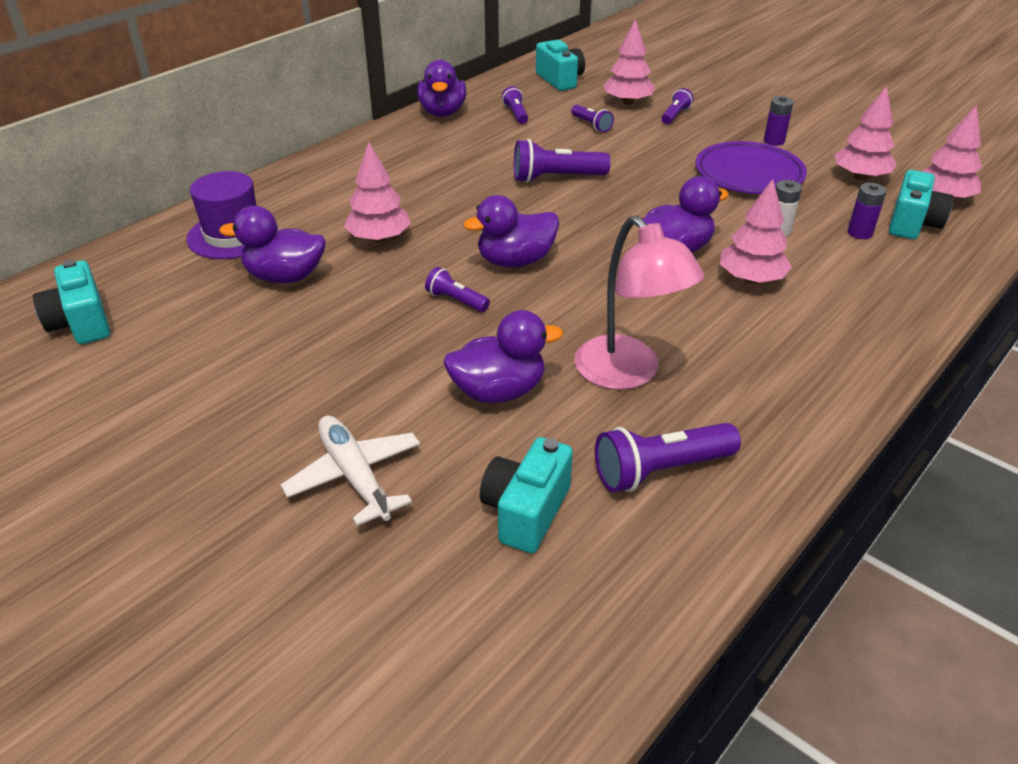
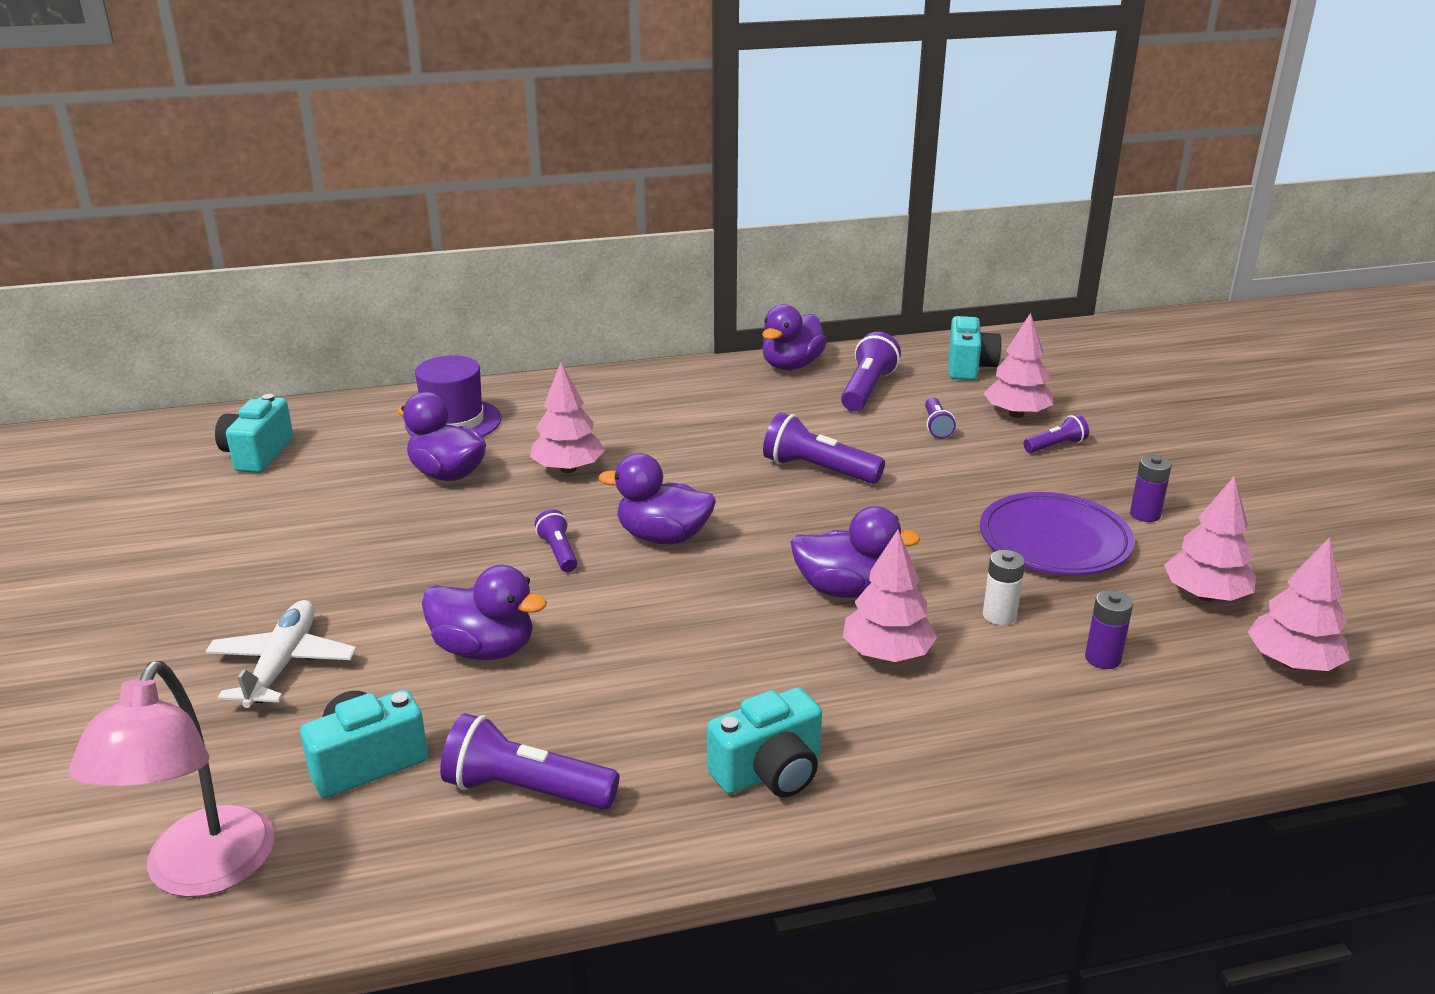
camera: 35 degrees right, 10 degrees down
purple flashlight [502,86,528,124] -> purple flashlight [841,332,901,411], size x1.74
pink lamp [574,215,705,390] -> pink lamp moved to [69,661,275,897]
turquoise camera [889,170,954,239] -> turquoise camera moved to [707,687,822,797]

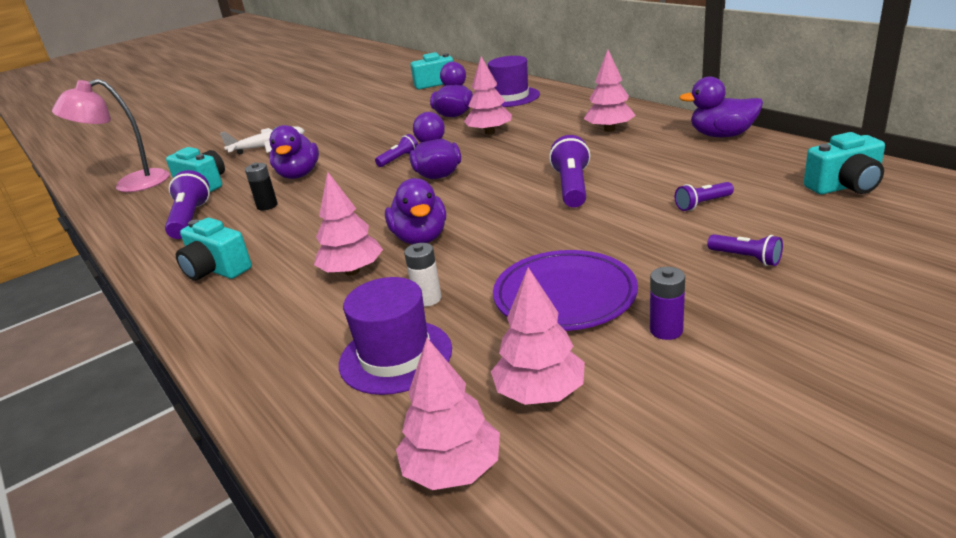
camera: 70 degrees right, 0 degrees up
purple flashlight [841,332,901,411] -> none
pink tree [984,313,1053,418] -> pink tree moved to [584,49,636,132]
purple battery [1085,590,1133,669] -> purple hat [339,277,452,395]
none -> black battery [245,163,278,211]

